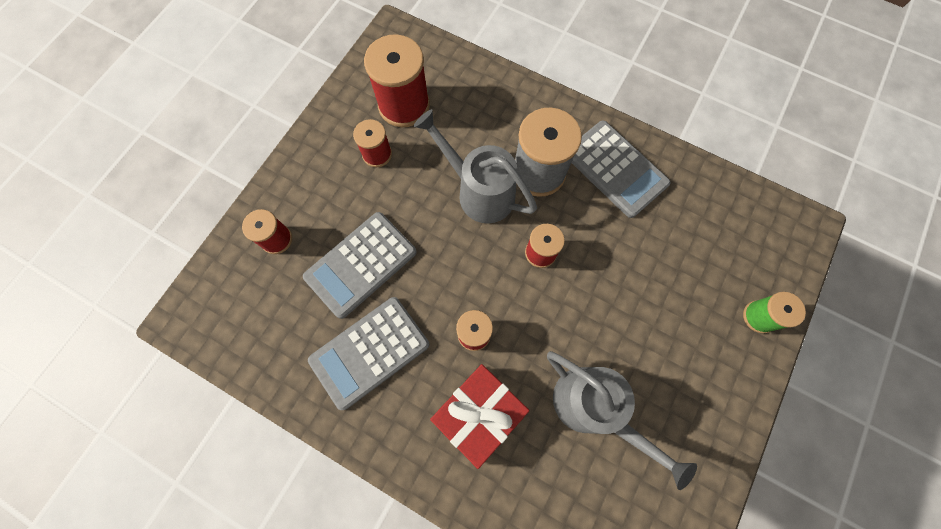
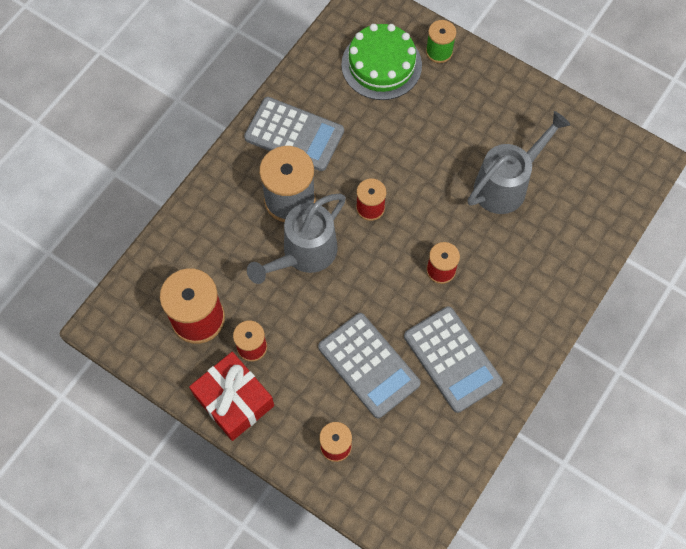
camera: 85 degrees left, 5 degrees down
red gift [430,364,529,469] -> red gift moved to [189,352,274,441]
grey calculator [572,121,671,218] -> grey calculator turned 60 degrees clockwise [244,97,344,171]
none -> green cake [341,24,422,100]

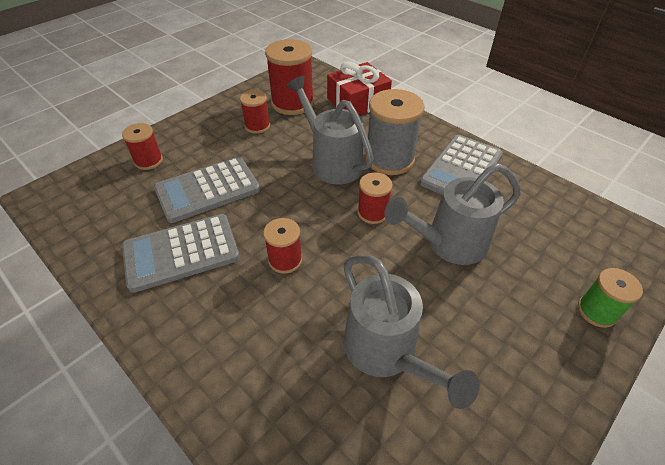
camera: 100 degrees right, 20 degrees down
red gift [189,352,274,441] -> red gift moved to [327,62,392,115]
green cake [341,24,422,100] -> none
none -> grey watering can [384,163,521,265]

